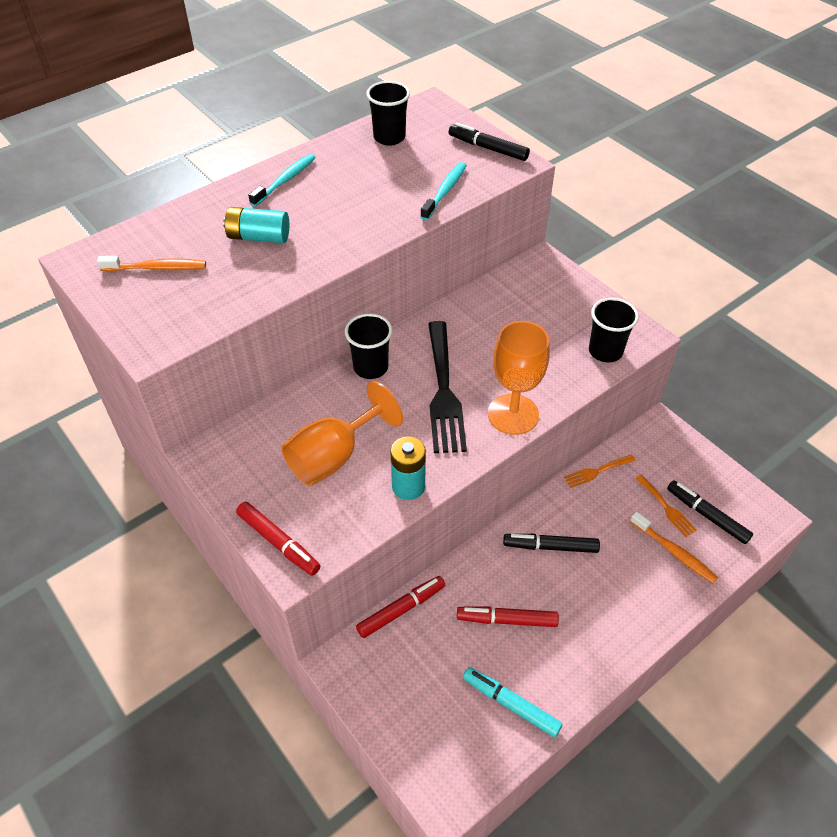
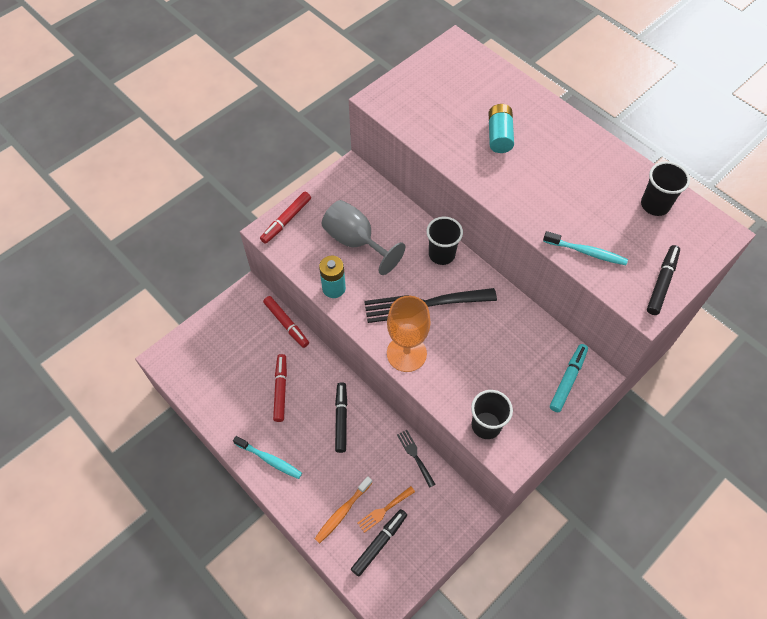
camera: 85 degrees right, 10 degrees up
orange toothbrush [97,256,206,271] -> none
turquoise toothbrush [248,154,316,207] -> turquoise toothbrush moved to [233,436,302,479]
orange goblet [281,381,403,486] -> grey goblet [321,200,405,275]
turquoise marker [463,667,563,737] -> turquoise marker moved to [550,344,588,412]
orange fork [564,454,636,488] -> black fork [397,430,436,488]

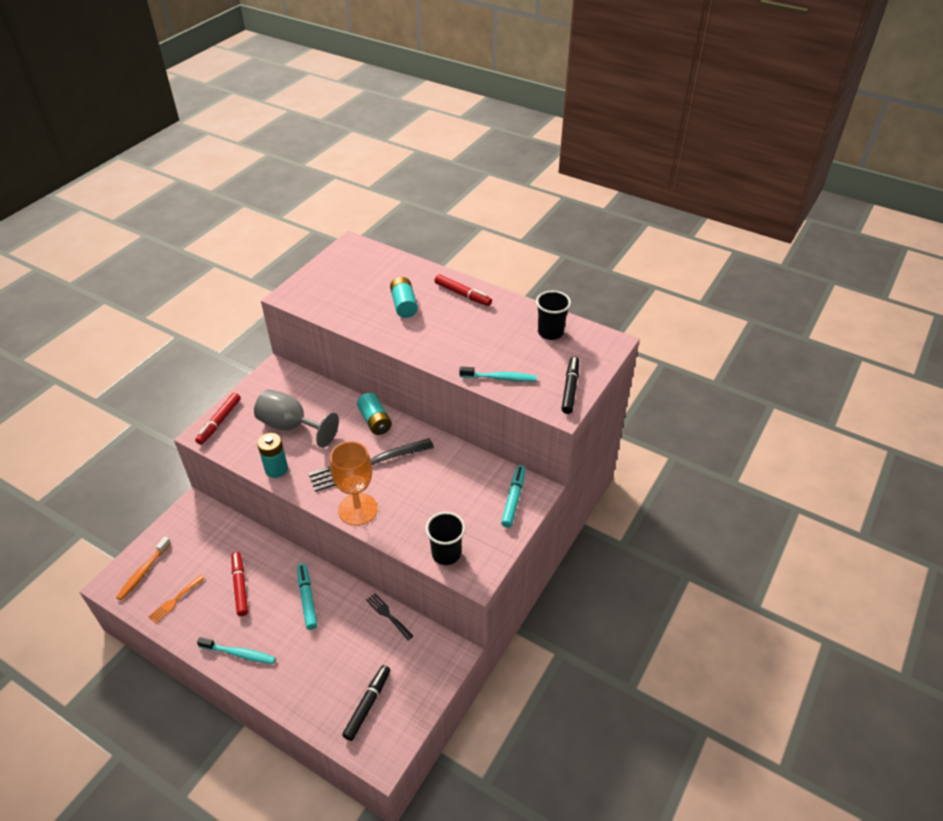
camera: 15 degrees left, 15 degrees down
red marker [263,296,309,348] -> red marker moved to [434,274,492,306]
orange toothbrush [315,476,372,543] -> orange toothbrush moved to [116,537,171,600]
black marker [335,382,347,453] -> turquoise marker [297,563,317,630]
orange fork [358,486,415,533] -> orange fork moved to [148,575,205,624]
black cup [426,217,463,265] -> turquoise battery [357,393,392,435]

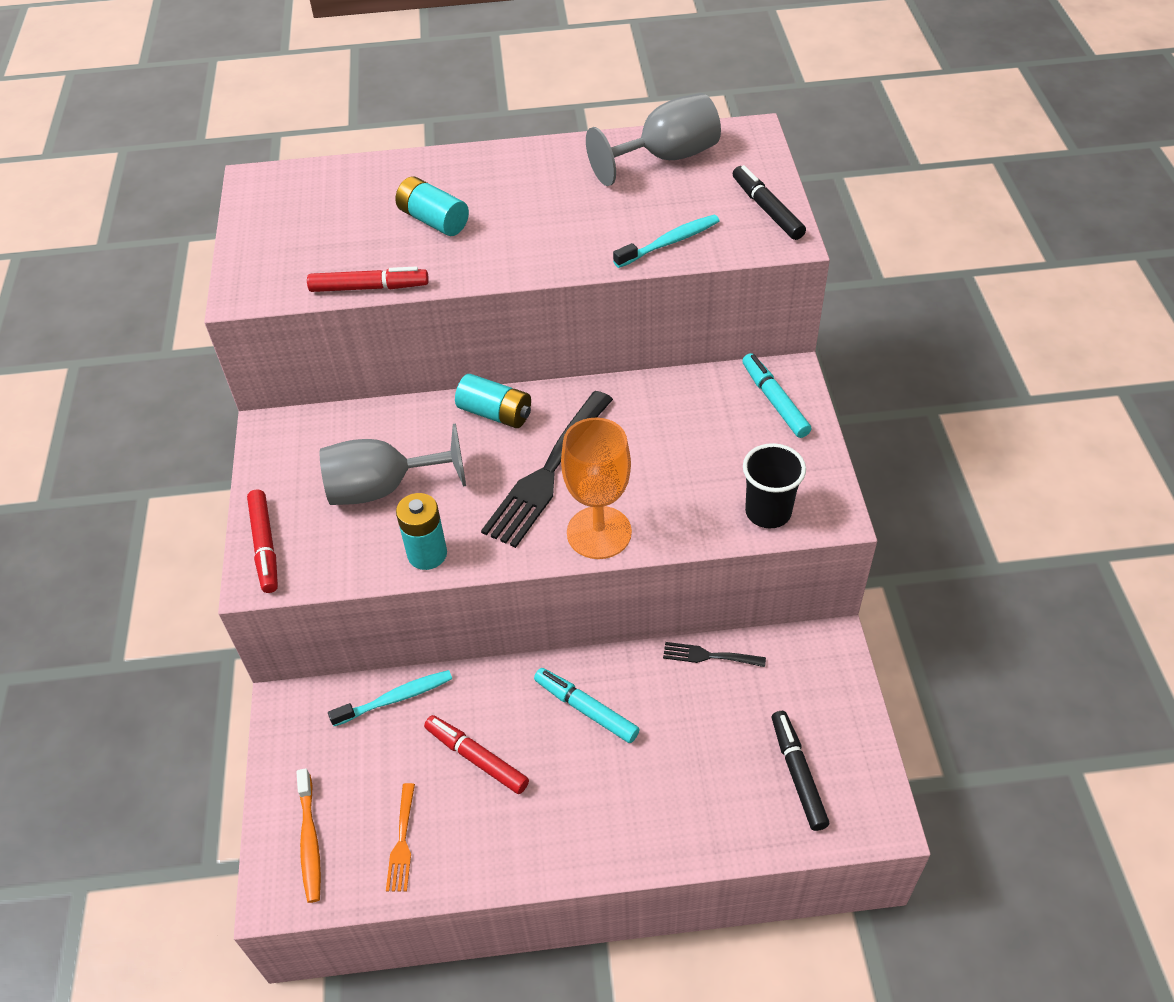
camera: 35 degrees left, 5 degrees up
turquoise toothbrush [197,637,276,664] -> turquoise toothbrush moved to [328,670,452,726]
red marker [434,274,492,306] -> red marker moved to [307,267,429,292]
black cup [536,291,571,340] -> grey goblet [586,93,721,186]

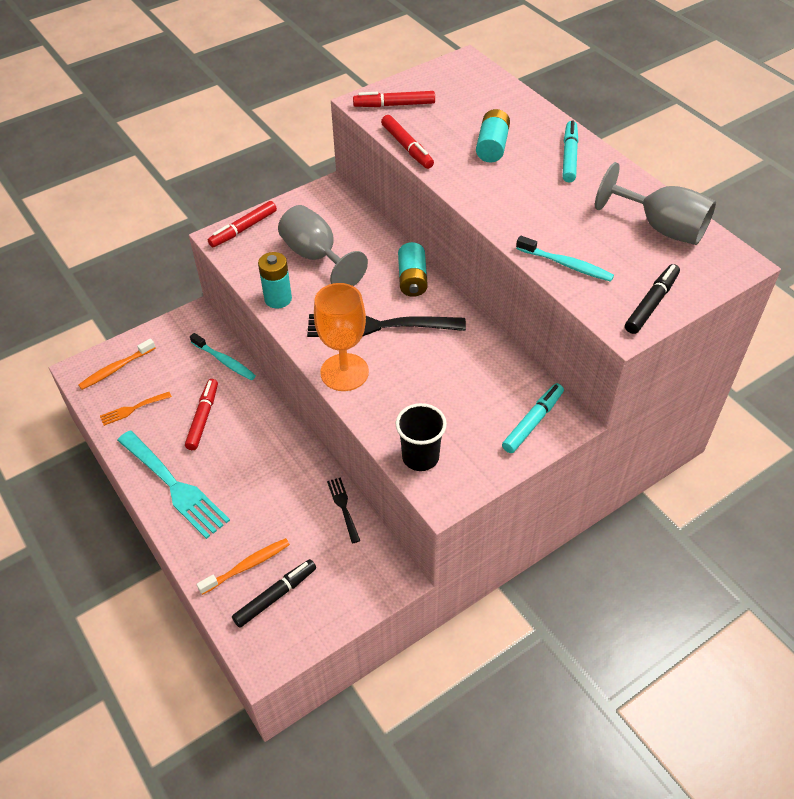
camera: 60 degrees right, 0 degrees up
turquoise marker [534,668,639,743] -> turquoise marker moved to [563,121,579,182]
none -> turquoise fork [117,431,230,539]
none -> orange toothbrush [197,538,290,595]
none -> red marker [353,91,435,107]

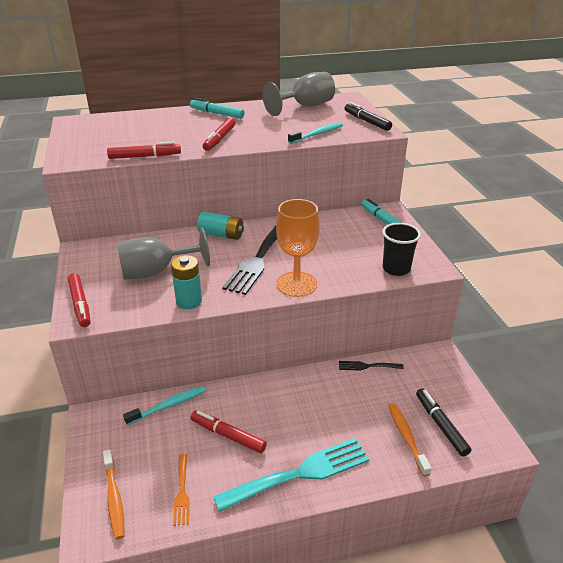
camera: 70 degrees left, 15 degrees down
red marker [353,91,435,107] -> red marker moved to [203,118,235,151]
turquoise battery [476,109,510,163] -> none

